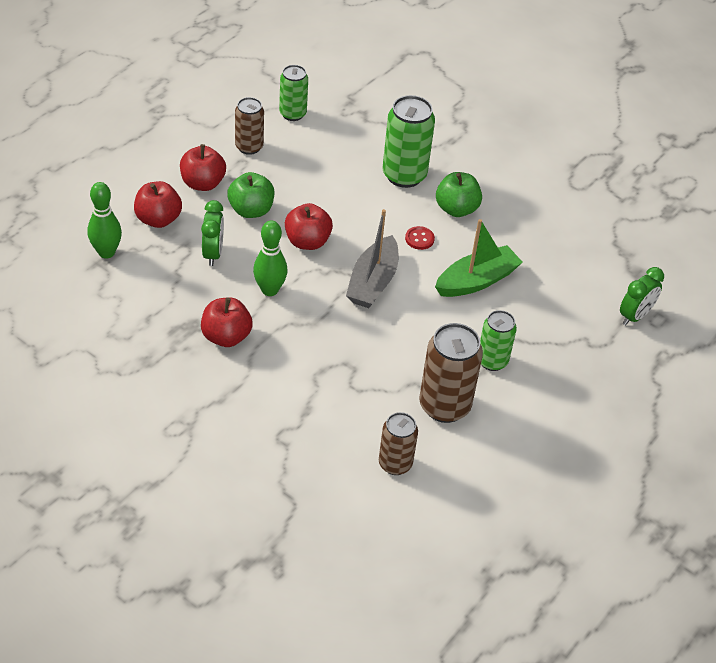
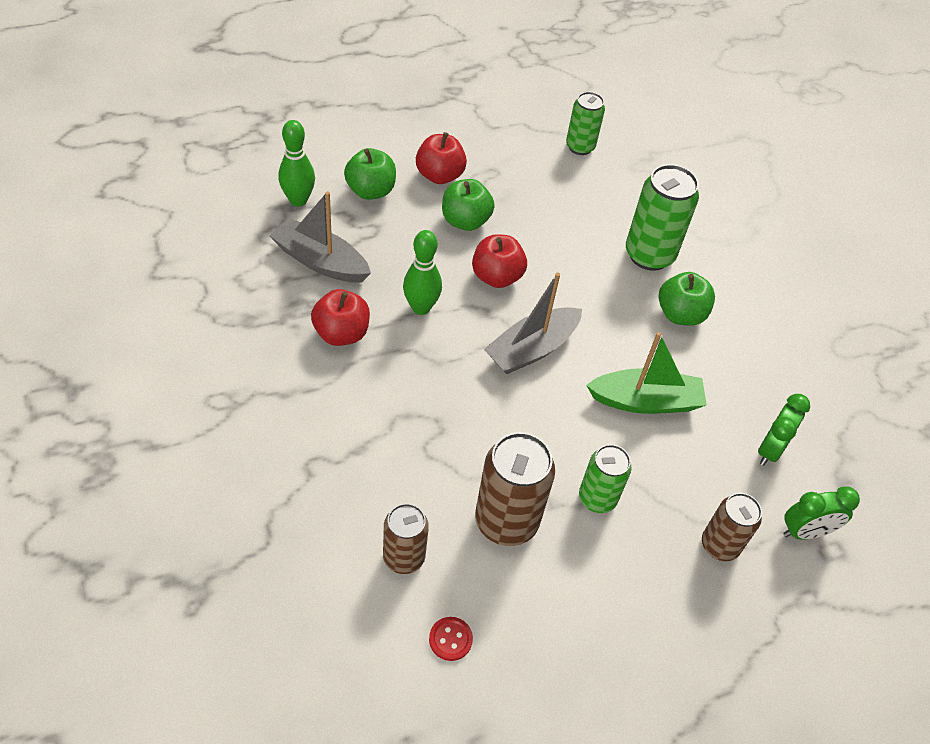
camera: 30 degrees right, 5 degrees up
red apple [134,181,182,228] -> green apple [344,148,396,200]
green clock [201,200,224,266] -> green clock moved to [758,394,810,466]
brown can [235,97,264,155] -> brown can moved to [702,493,762,561]
red button [405,226,435,250] -> red button moved to [429,617,473,661]
none -> grey boat [270,191,371,283]

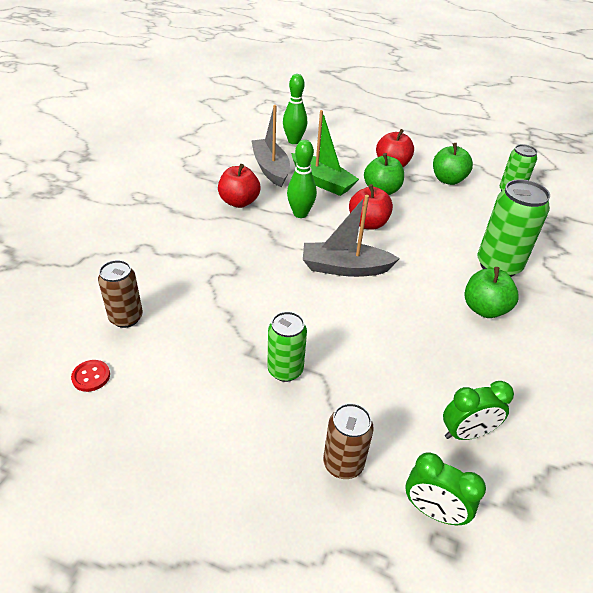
camera: 45 degrees right, 10 degrees down
green apple [344,148,396,200] -> green apple moved to [433,143,473,185]
brown can [475,432,555,546] -> none
green boat [586,332,707,414] -> green boat moved to [291,110,359,196]

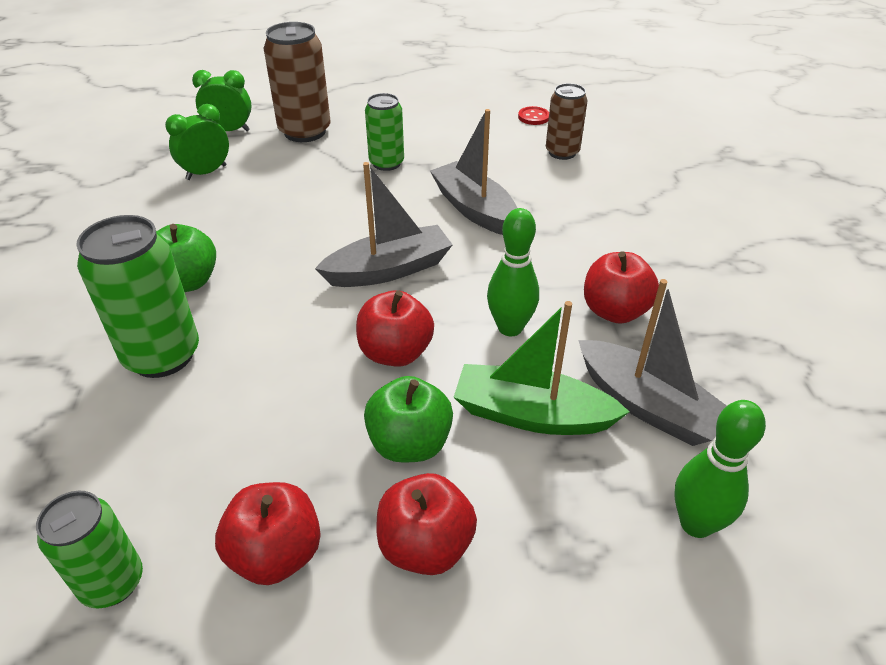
camera: 155 degrees right, 0 degrees up
brown can [323,403,374,479] -> brown can [264,22,330,142], size x1.59
green apple [433,143,473,185] -> red apple [215,482,321,585]
none -> grey boat [430,109,517,235]

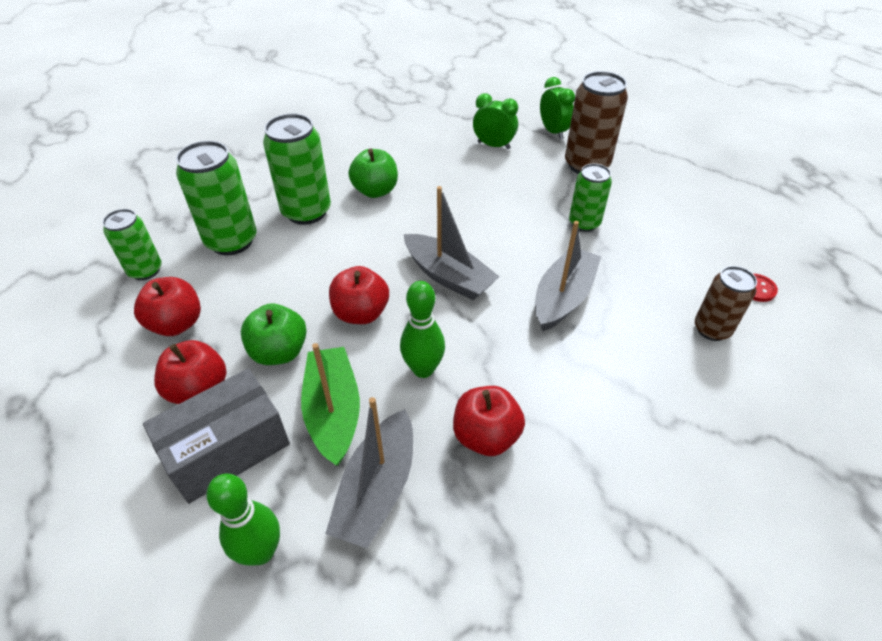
camera: 65 degrees right, 5 degrees up
none -> grey box [143,368,290,504]
none -> green can [176,141,256,255]

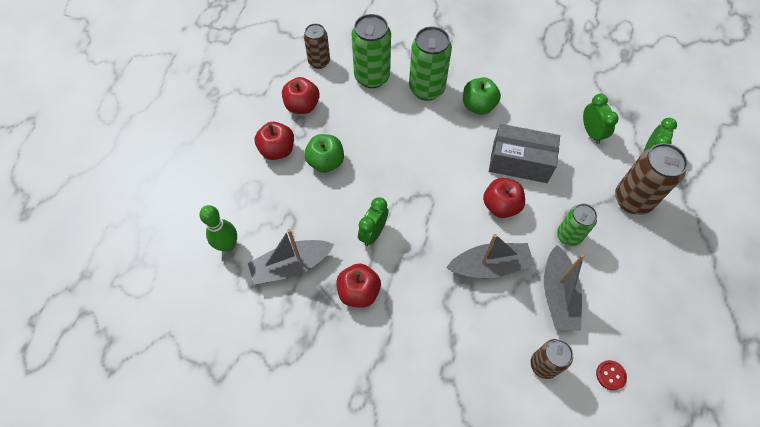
camera: 50 degrees right, 15 degrees up
green can [102,209,162,280] -> brown can [304,23,330,69]
grey box [143,368,290,504] -> grey box moved to [489,124,560,183]
green boat [301,343,360,466] -> none
red apple [329,266,389,324] -> red apple moved to [483,178,525,218]
green bowling pin [400,281,445,378] -> green clock [358,197,389,246]
grey boat [404,186,500,300] -> grey boat moved to [544,245,585,330]

